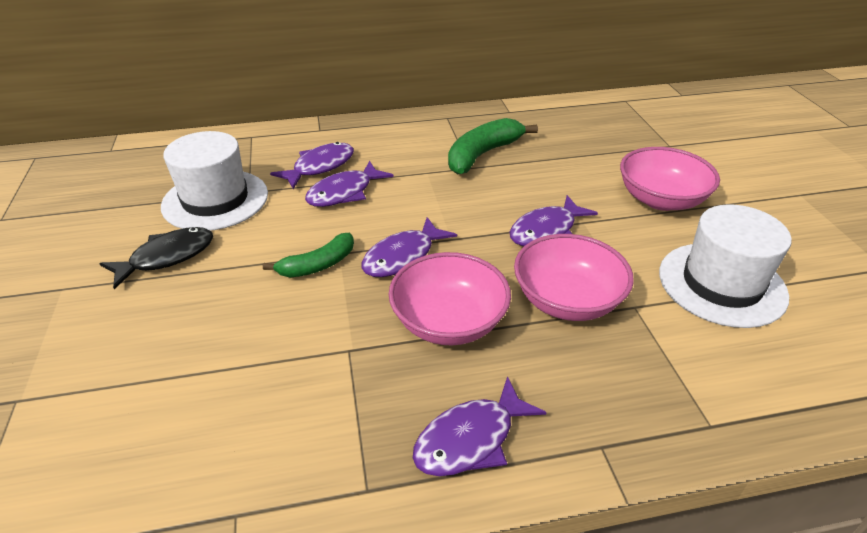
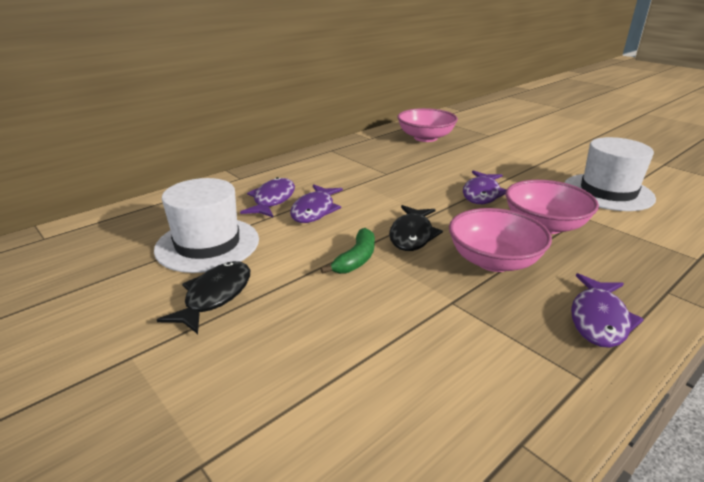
camera: 30 degrees left, 10 degrees down
purple fish [362,217,457,277] -> black fish [389,205,443,251]
green banana [448,118,538,174] -> none
pink bowl [620,147,720,211] -> pink bowl moved to [397,108,458,142]

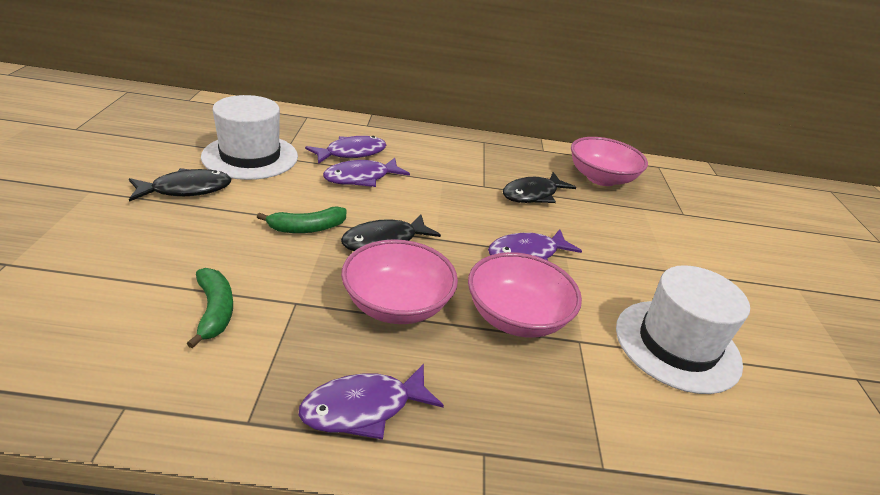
camera: 40 degrees right, 5 degrees up
none -> green banana [187,268,233,348]
none -> black fish [503,172,576,203]

